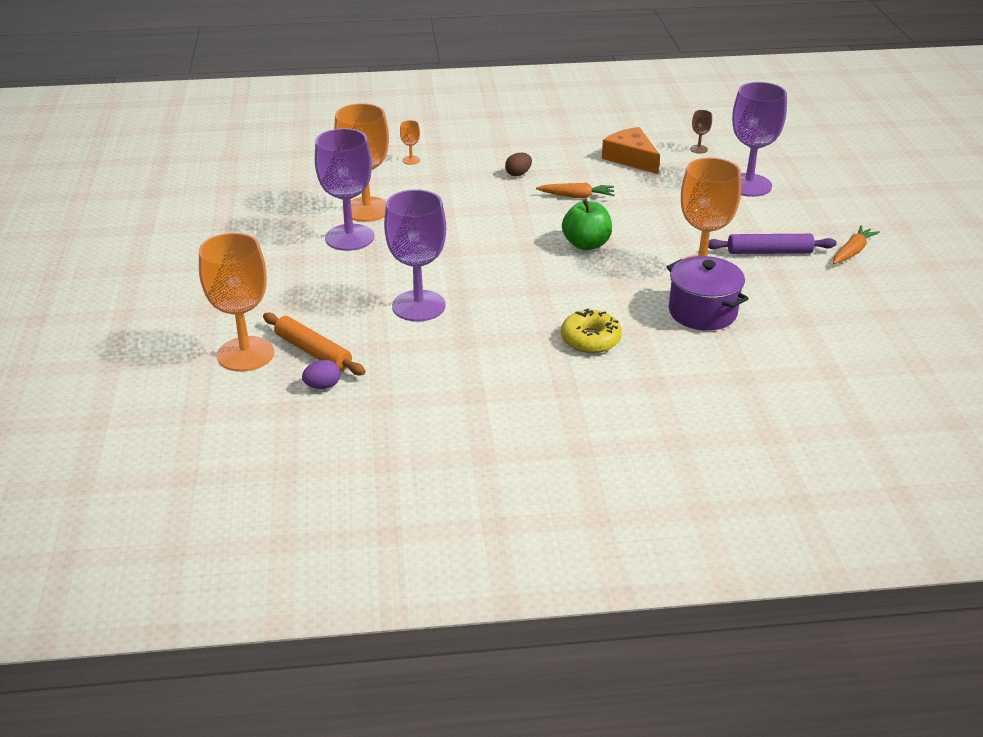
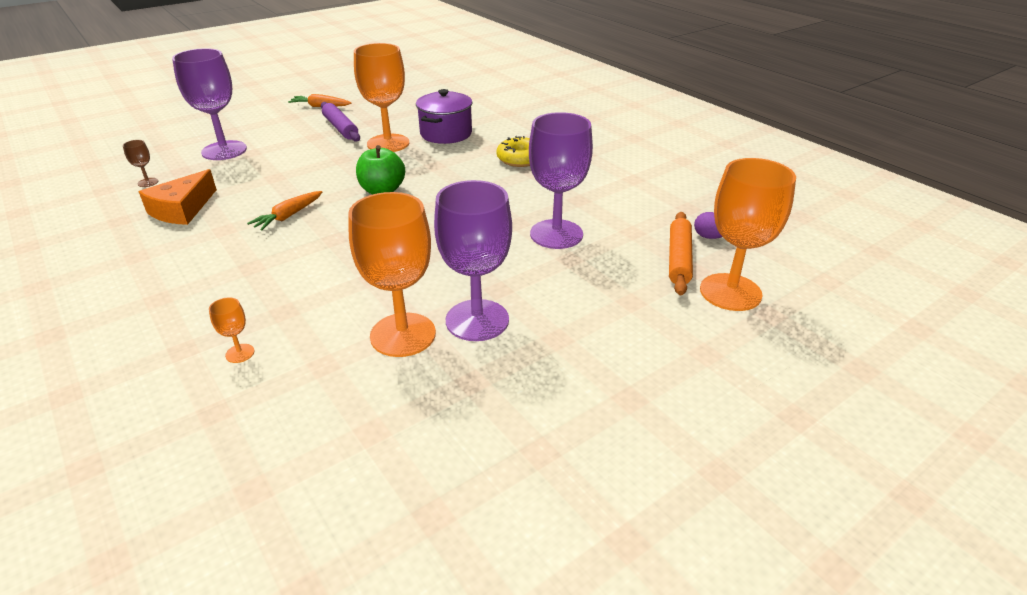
camera: 120 degrees left, 0 degrees up
brown egg [505,153,532,176] -> none
orange carrot [536,183,614,198] -> orange carrot turned 120 degrees counterclockwise [247,191,322,231]

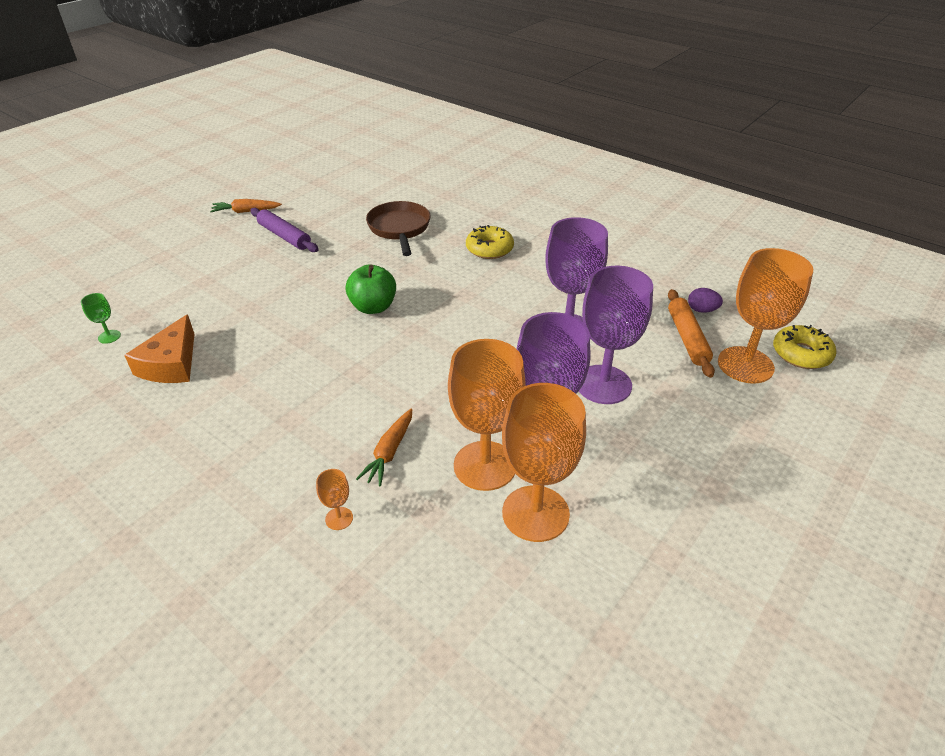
camera: 15 degrees left, 5 degrees up
brown goblet [123,140,158,187] -> green goblet [81,293,121,344]
purple goblet [172,48,247,160] -> purple goblet moved to [579,266,653,404]
orange carrot [247,191,322,231] -> orange carrot moved to [356,409,412,486]
orange goblet [354,43,409,152] -> orange goblet moved to [502,383,586,542]
purple pot [416,89,472,144] -> brown pan [366,201,431,256]
none -> yellow donut [773,325,837,369]

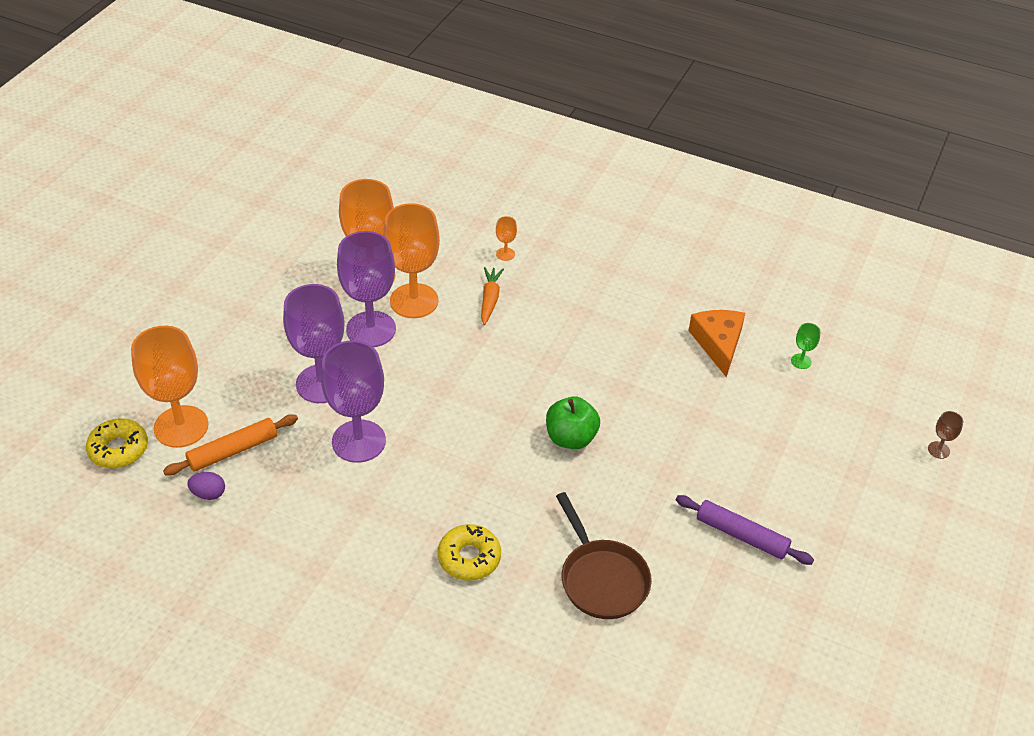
camera: 165 degrees right, 5 degrees up
orange carrot [210,199,282,213] -> none
orange rolling pin [668,289,715,378] -> orange rolling pin turned 75 degrees clockwise [163,414,298,476]
none -> brown goblet [928,411,963,459]

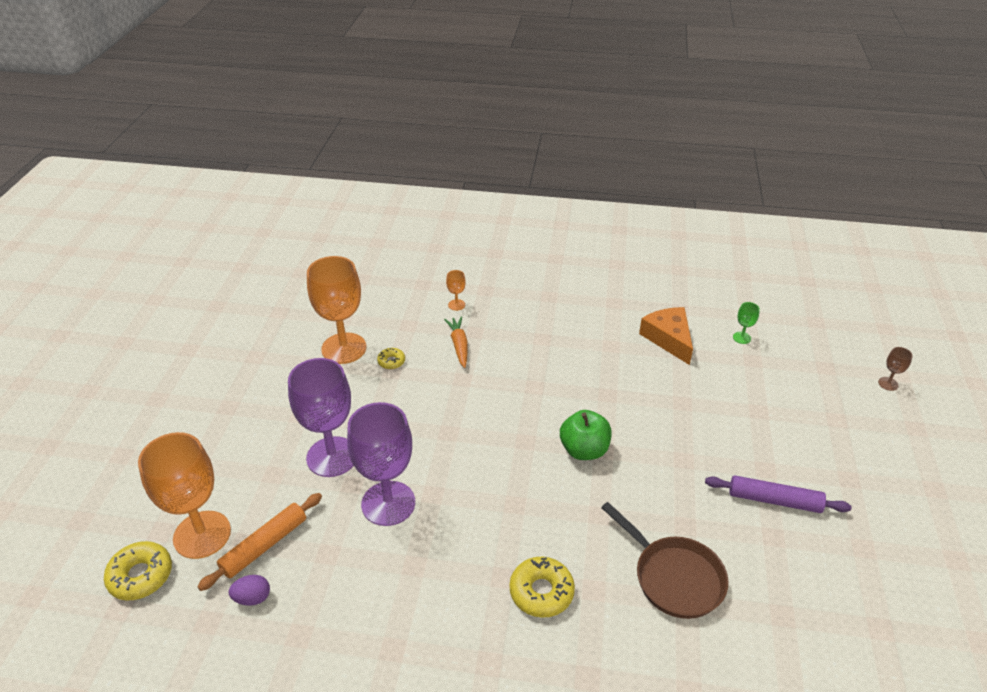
camera: 15 degrees left, 5 degrees down
purple goblet [337,231,396,347] -> none
orange goblet [383,203,440,318] -> yellow donut [377,348,405,369]

